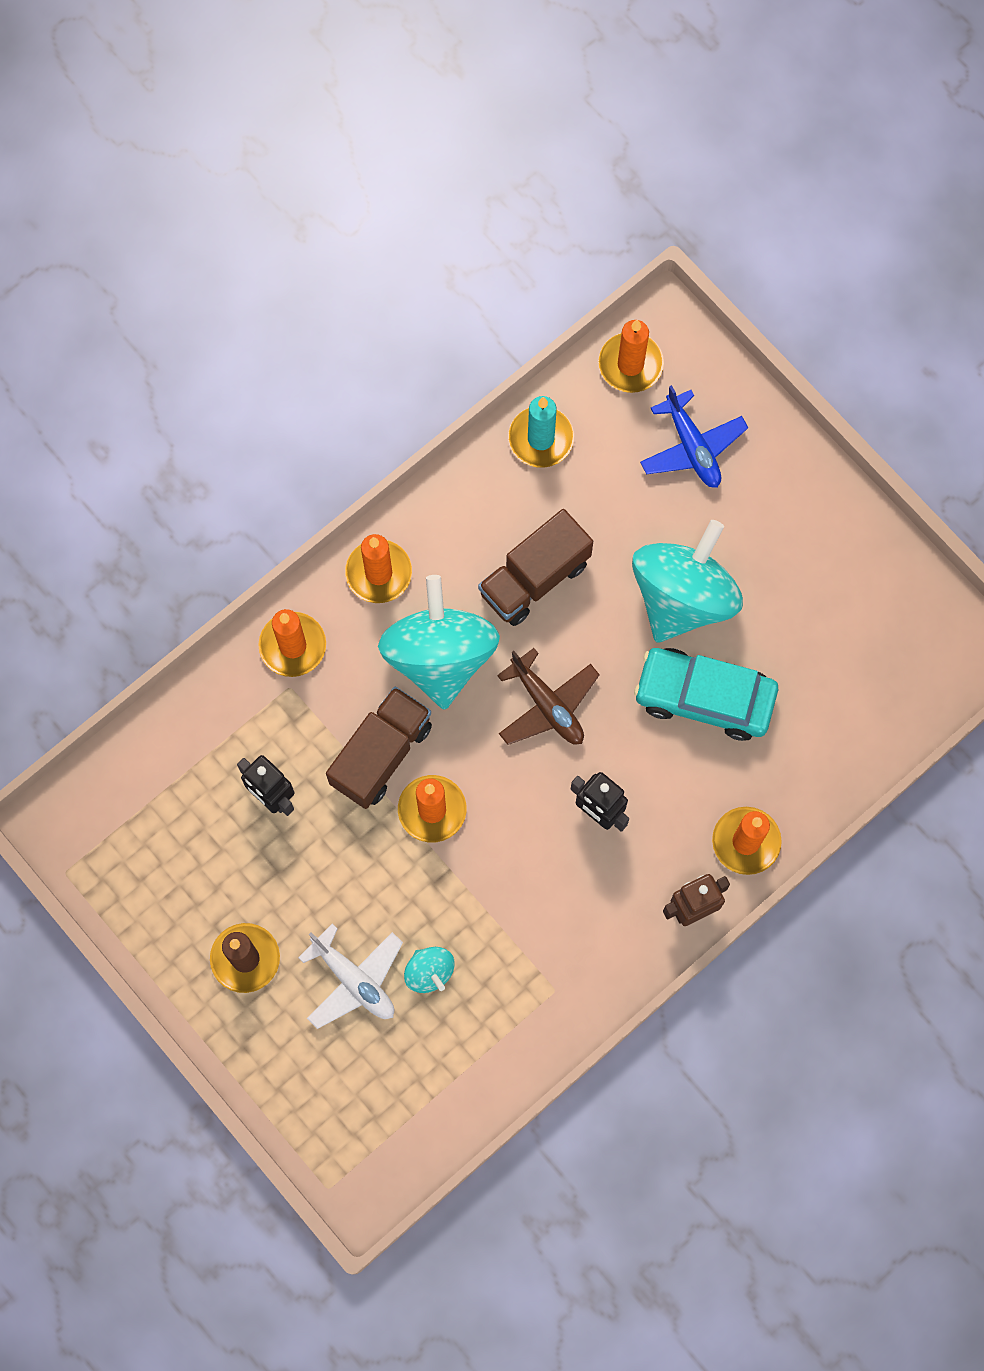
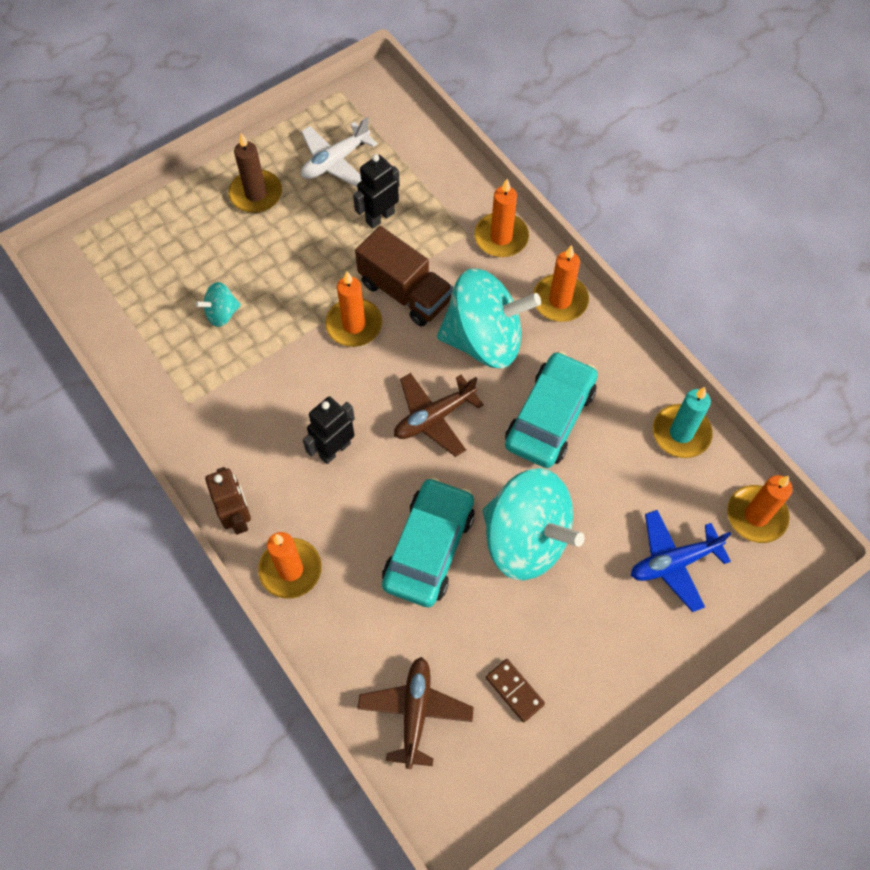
camera: 95 degrees right, 10 degrees down
white plane [298,924,403,1029] -> white plane moved to [301,117,377,187]
brown truck [478,509,593,626] -> turquoise car [505,351,598,468]
none -> brown plane [358,657,474,769]
none -> brown domino [486,659,545,723]

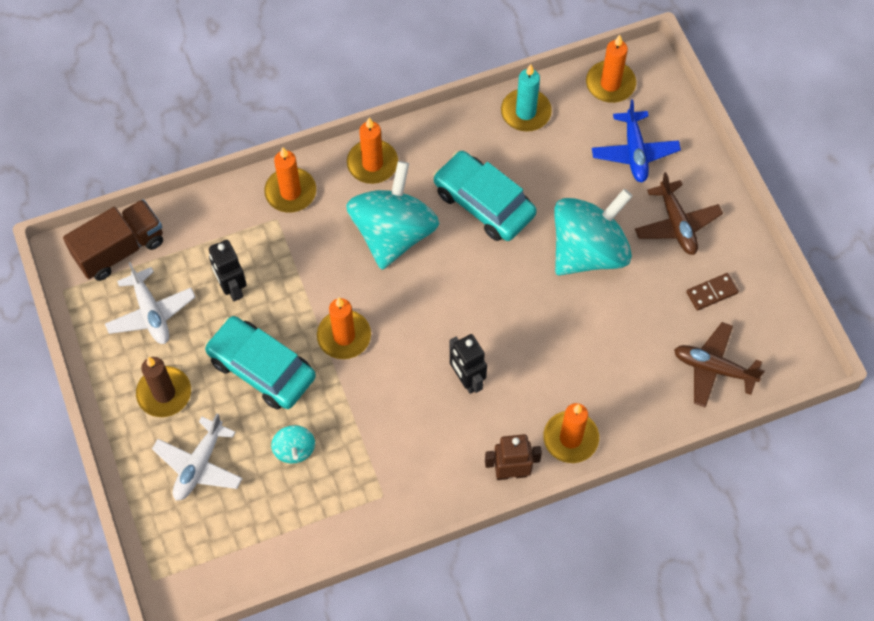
camera: 75 degrees left, 0 degrees up
brown truck [355,226,453,327] -> brown truck moved to [63,199,163,281]
turquoise car [382,477,475,607] -> turquoise car moved to [205,316,316,409]
brown plane [394,373,484,457] -> brown plane moved to [635,172,723,255]
none -> white plane [152,413,243,501]

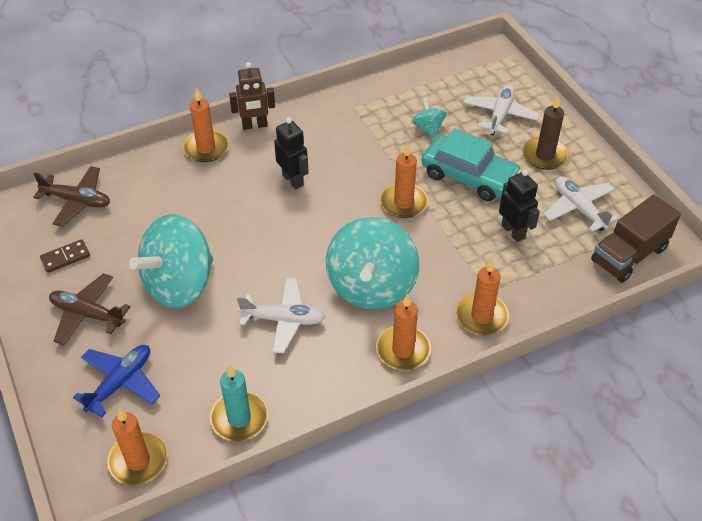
camera: 175 degrees right, 15 degrees down
turquoise car [433,151,537,241] -> white plane [237,278,325,354]
blue plane [592,99,681,183] -> blue plane turned 45 degrees clockwise [73,345,160,417]
brown plane [635,172,723,255] -> brown plane turned 45 degrees counterclockwise [49,273,131,345]

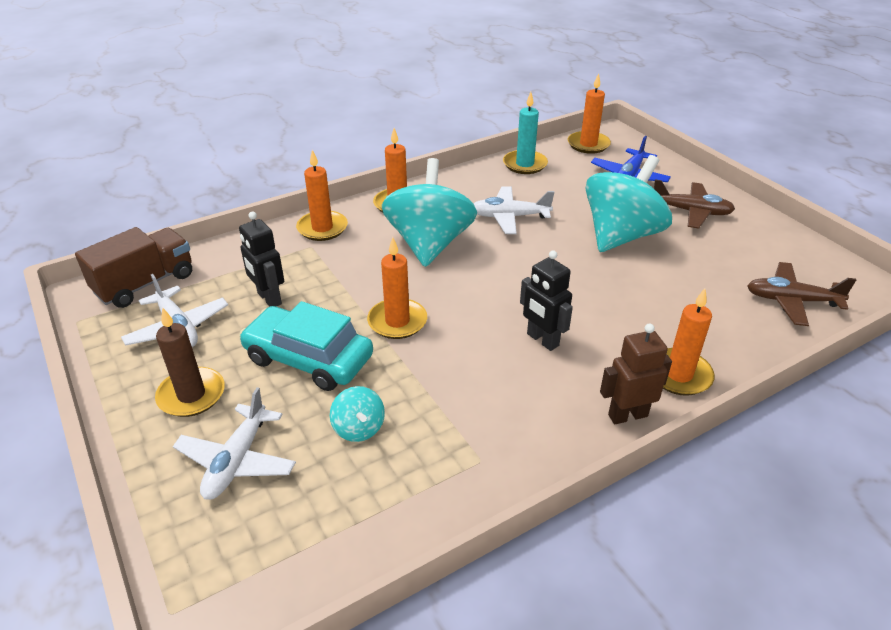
camera: 175 degrees right, 10 degrees down
brown domino [40,239,90,273] -> none

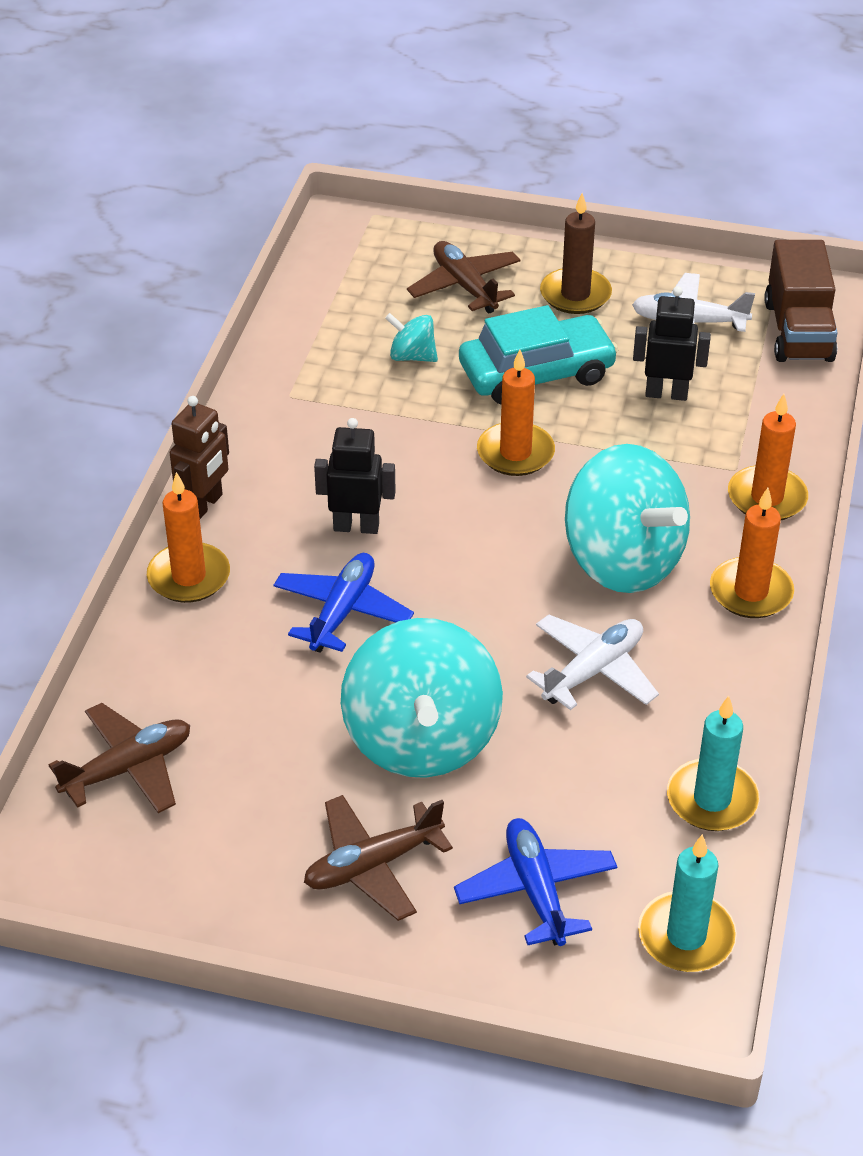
camera: 135 degrees right, 5 degrees up
white plane [173,387,296,500] -> brown plane [407,241,521,314]
orange candle [568,73,611,154] -> turquoise candle [638,834,737,972]
none -> blue plane [273,553,414,653]

